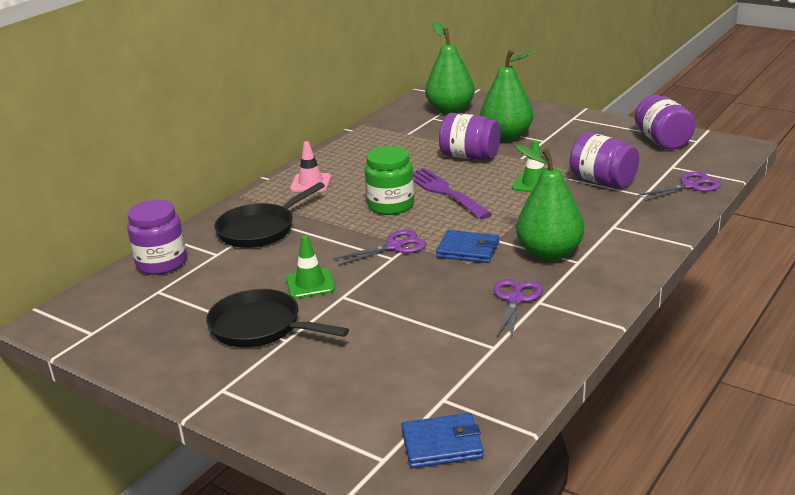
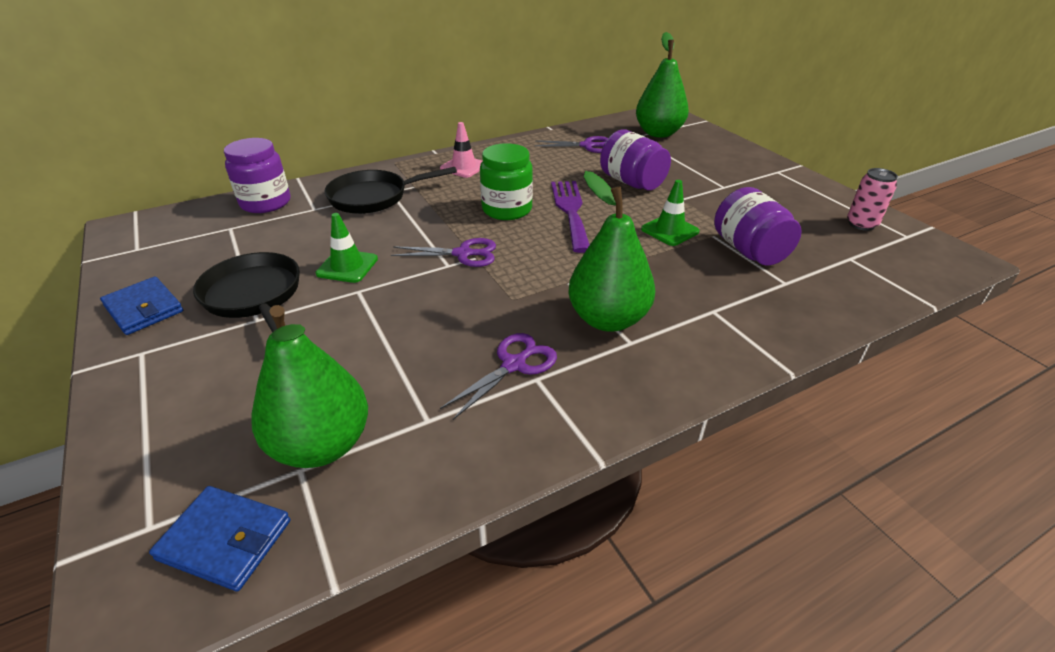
camera: 25 degrees right, 10 degrees up
blue wallet [436,230,499,263] -> blue wallet moved to [100,276,183,335]
green pear [480,50,534,141] -> green pear moved to [251,305,368,468]
purple jar [635,95,695,150] -> pink can [847,168,898,231]
purple scissors [637,171,721,202] -> purple scissors moved to [535,136,608,153]

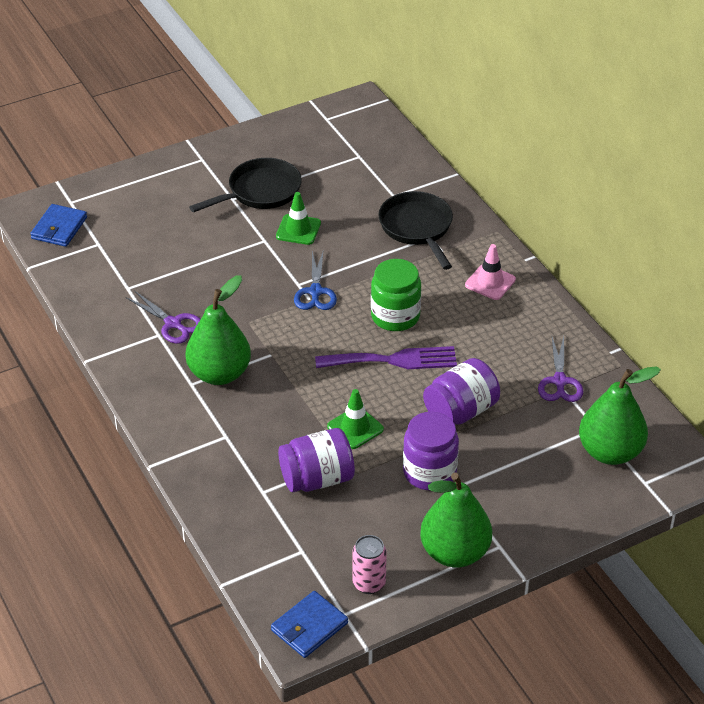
camera: 90 degrees right, 5 degrees up
blue wallet [100,276,183,335] -> blue wallet moved to [271,591,348,658]
purple jar [224,138,291,213] -> purple jar moved to [403,412,459,490]
green pear [251,305,368,468] -> green pear moved to [420,472,492,567]
purple scissors [391,238,496,267] -> blue scissors [294,249,337,310]

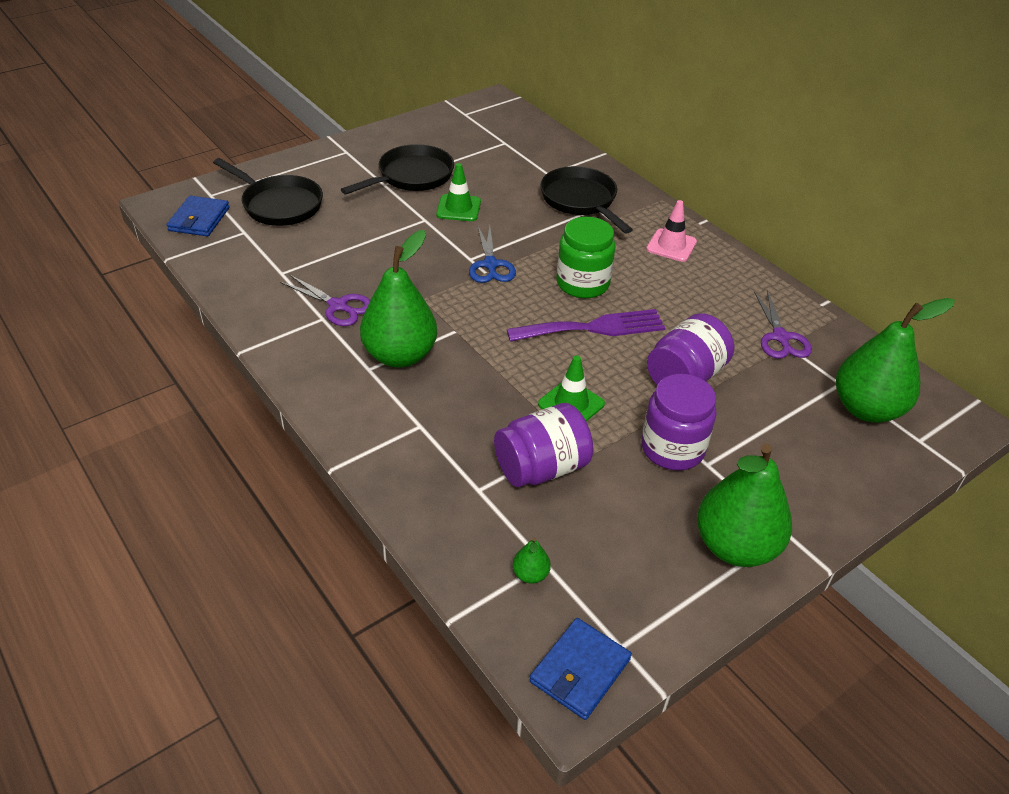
camera: 10 degrees left, 0 degrees up
pink can [352,535,387,594] -> none
none -> black pan [213,158,323,226]
none -> green pear [513,537,551,584]

